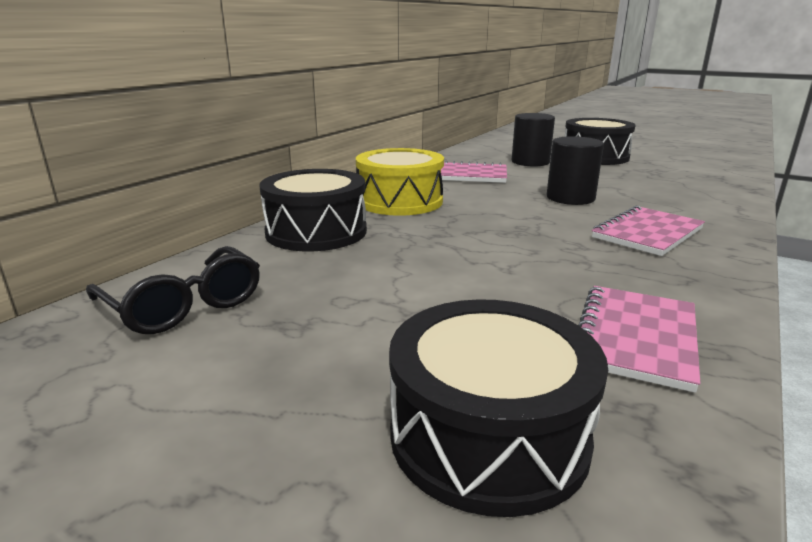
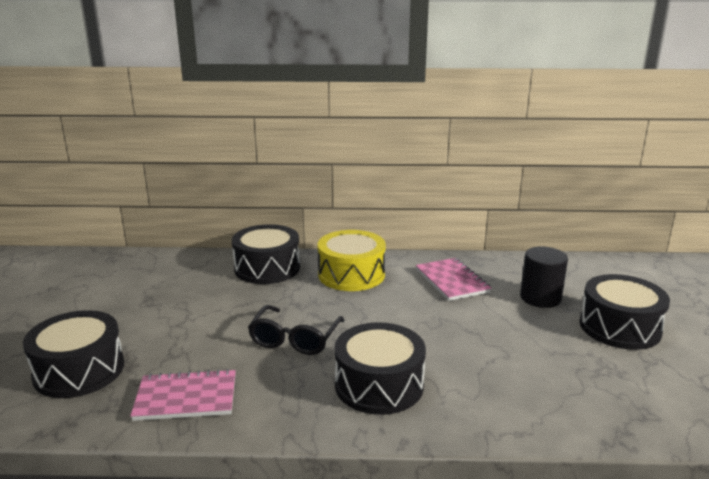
camera: 60 degrees right, 0 degrees up
black glasses [86,246,260,334] -> black glasses moved to [248,305,345,355]
black cylinder [547,136,604,205] -> none
pink notebook [592,206,705,256] -> black drum [334,322,426,415]

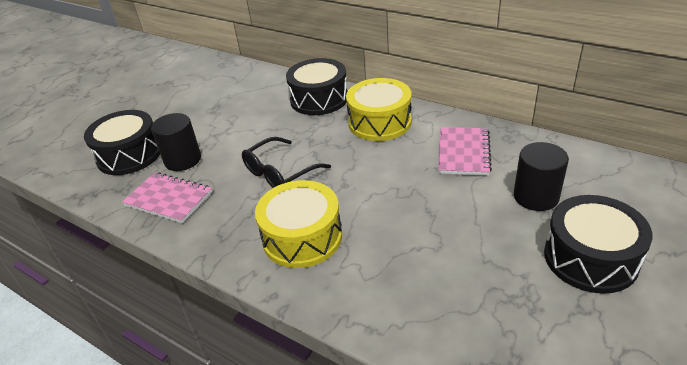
camera: 35 degrees right, 15 degrees up
black drum [334,322,426,415] -> yellow drum [255,180,342,268]
none -> black cylinder [151,113,201,171]

